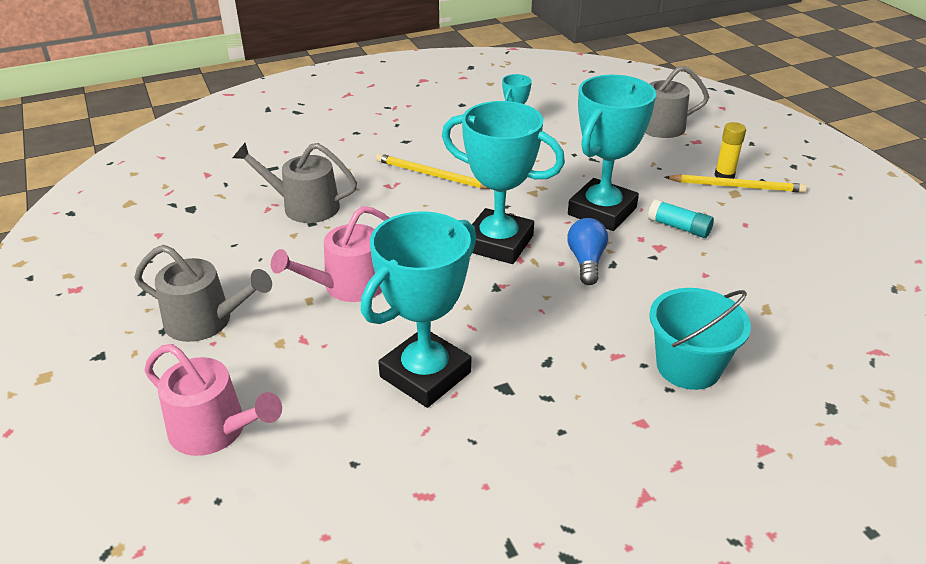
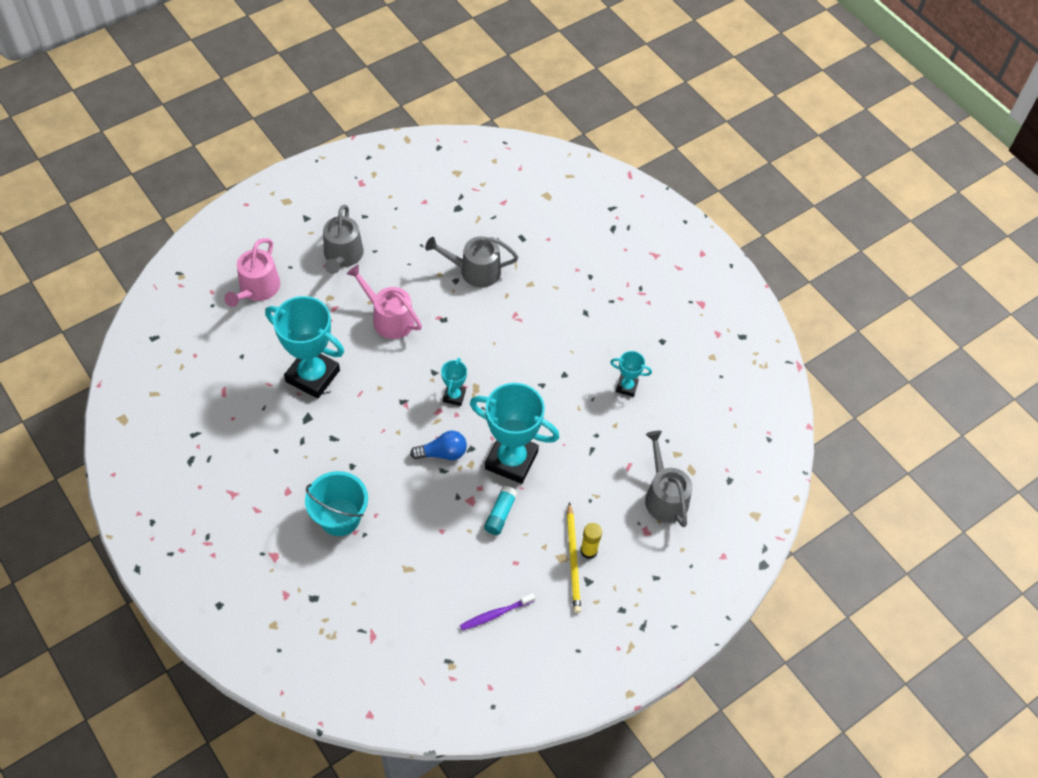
camera: 75 degrees right, 20 degrees up
grey watering can [233,142,357,223] -> grey watering can turned 90 degrees counterclockwise [425,236,518,287]
yellow pencil [376,153,490,189] -> none
turquoise trophy [442,101,565,264] -> turquoise trophy [441,358,467,406], size x0.47
none -> purple toothbrush [460,593,535,631]

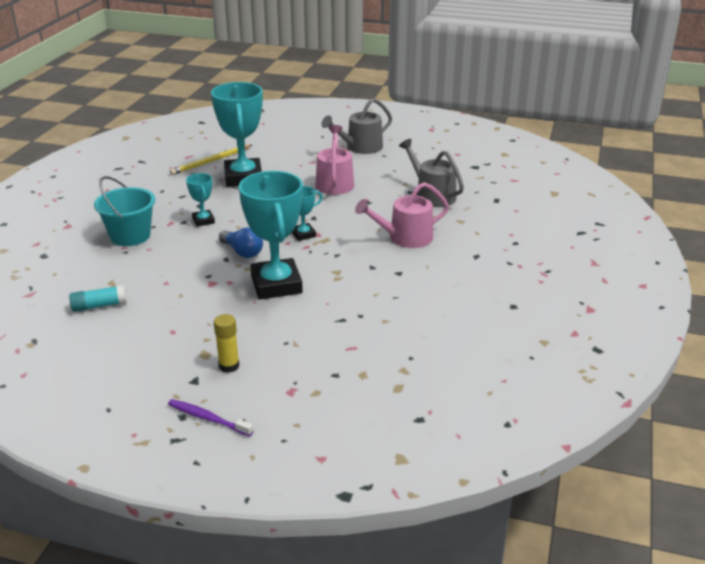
camera: 55 degrees right, 25 degrees down
pink watering can [224,238,280,307] -> pink watering can moved to [355,182,449,248]
purple toothbrush [460,593,535,631] -> purple toothbrush moved to [168,399,253,437]
turquoise glue stick [484,486,518,535] -> turquoise glue stick moved to [69,285,126,312]
yellow pencil [567,502,581,613] -> yellow pencil moved to [170,145,252,175]
turquoise trophy [610,351,652,397] -> turquoise trophy moved to [186,173,215,227]
grey watering can [645,431,692,527] -> none

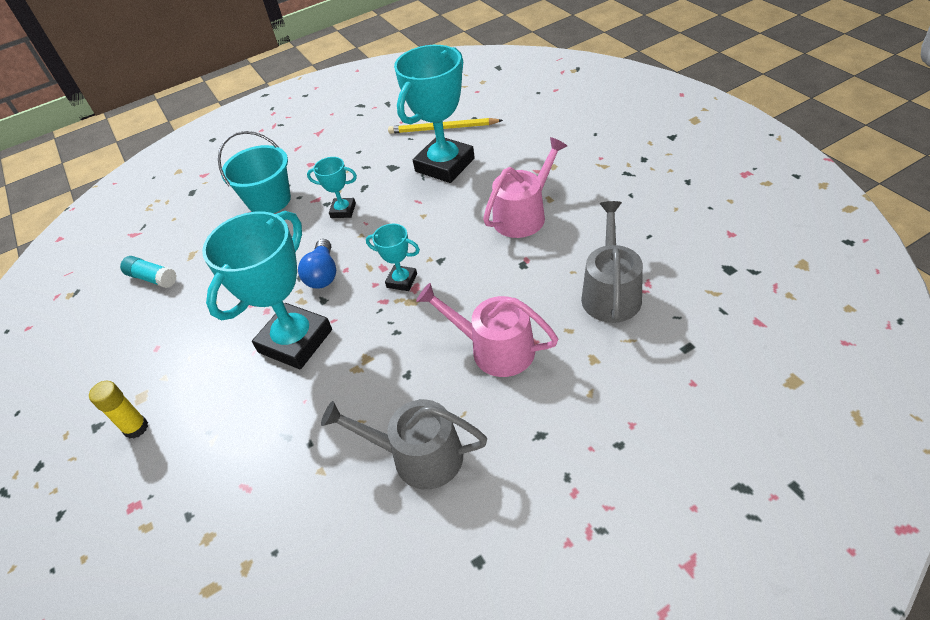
camera: 50 degrees right, 15 degrees up
purple toothbrush [168,399,253,437] -> none
turquoise trophy [186,173,215,227] -> turquoise trophy turned 75 degrees clockwise [307,157,357,218]
grey watering can [321,98,392,154] -> grey watering can moved to [321,399,487,490]

